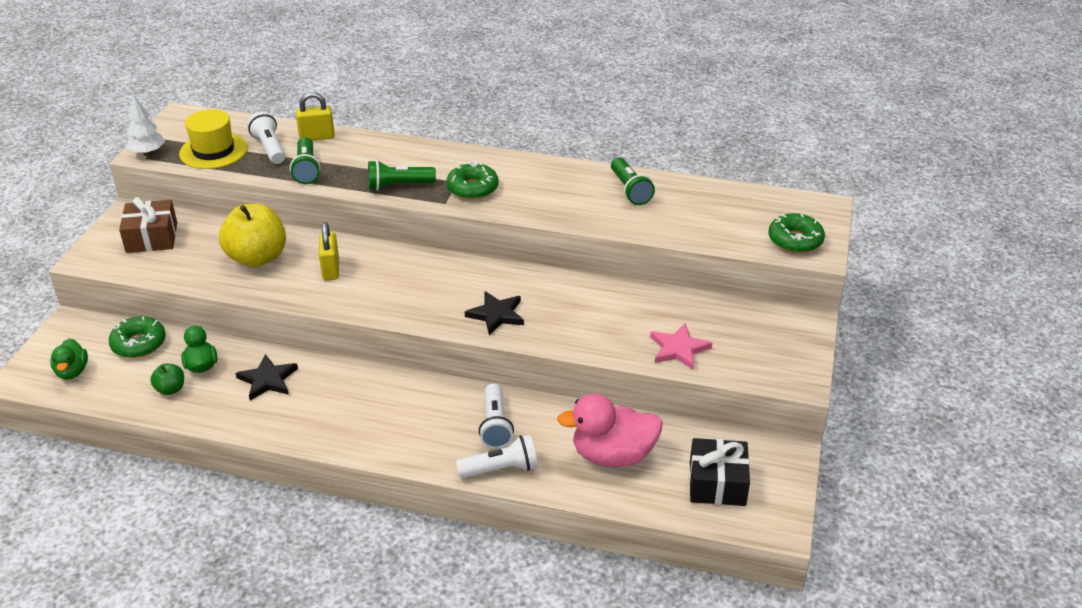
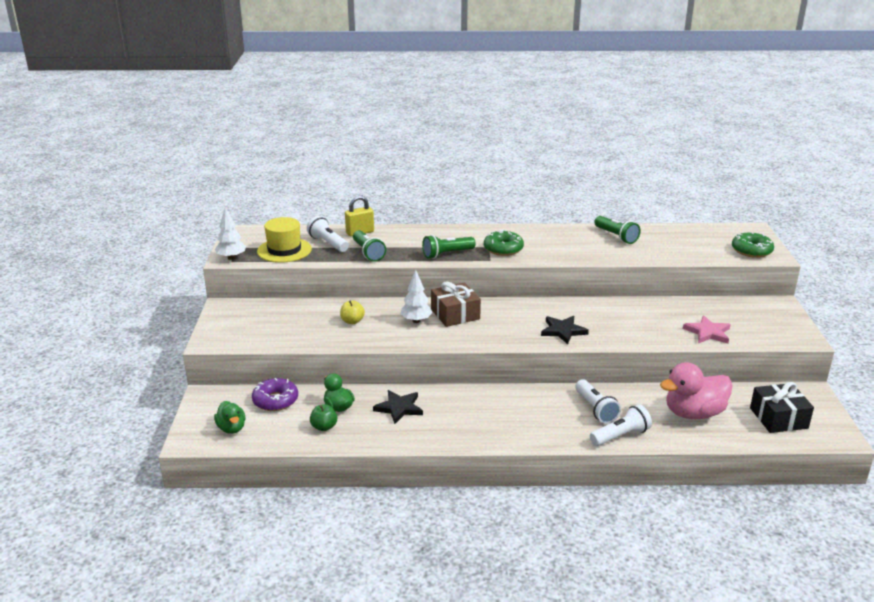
camera: 15 degrees left, 10 degrees down
green donut [109,316,166,358] -> purple donut [252,378,298,411]
brown gift [119,197,177,253] -> brown gift moved to [431,282,481,327]
yellow apple [219,204,286,267] -> yellow apple [340,300,365,324], size x0.47
yellow padlock [319,222,339,280] -> white tree [400,270,433,323]

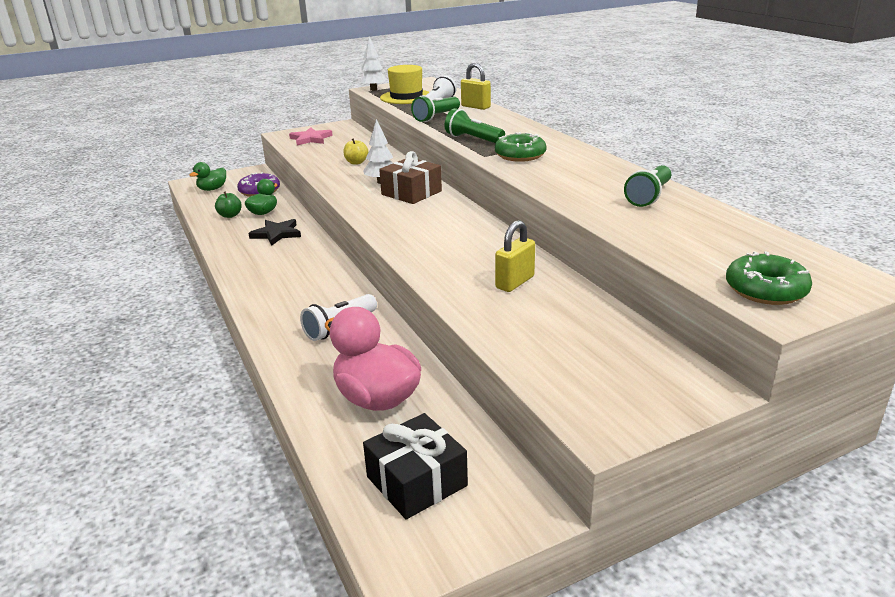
camera: 65 degrees right, 0 degrees up
black star [541,316,589,344] -> none
white flashlight [590,404,652,446] -> none
pink star [683,315,731,344] -> pink star moved to [289,128,333,146]
none -> yellow padlock [495,220,535,292]

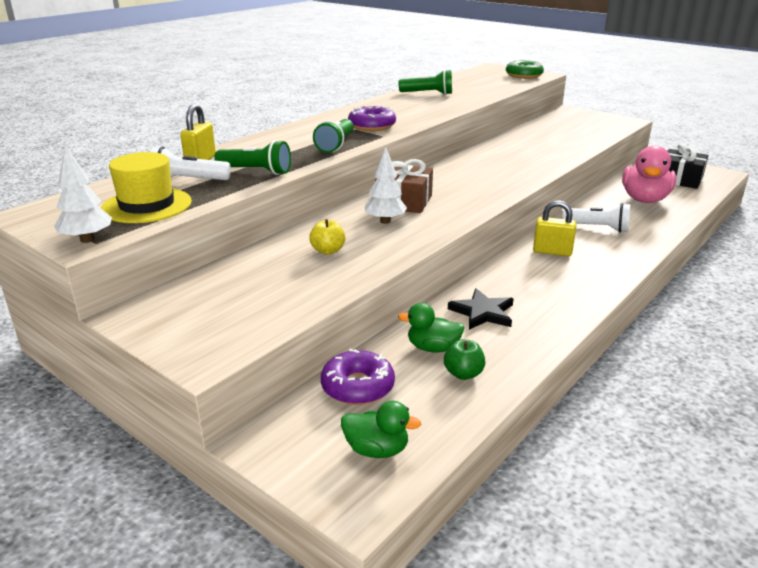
camera: 115 degrees left, 0 degrees up
pink star [289,128,333,146] -> none
green donut [495,132,546,162] -> purple donut [348,106,396,131]
yellow padlock [495,220,535,292] -> yellow padlock moved to [533,200,577,256]

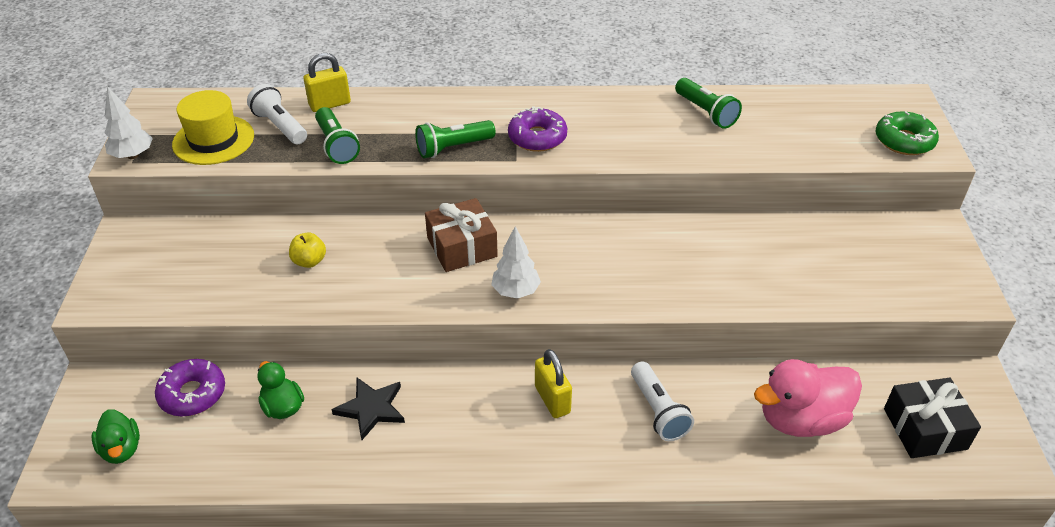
camera: 50 degrees right, 15 degrees up
white tree [365,147,407,224] -> white tree moved to [491,226,541,299]
green apple [444,339,485,380] -> none

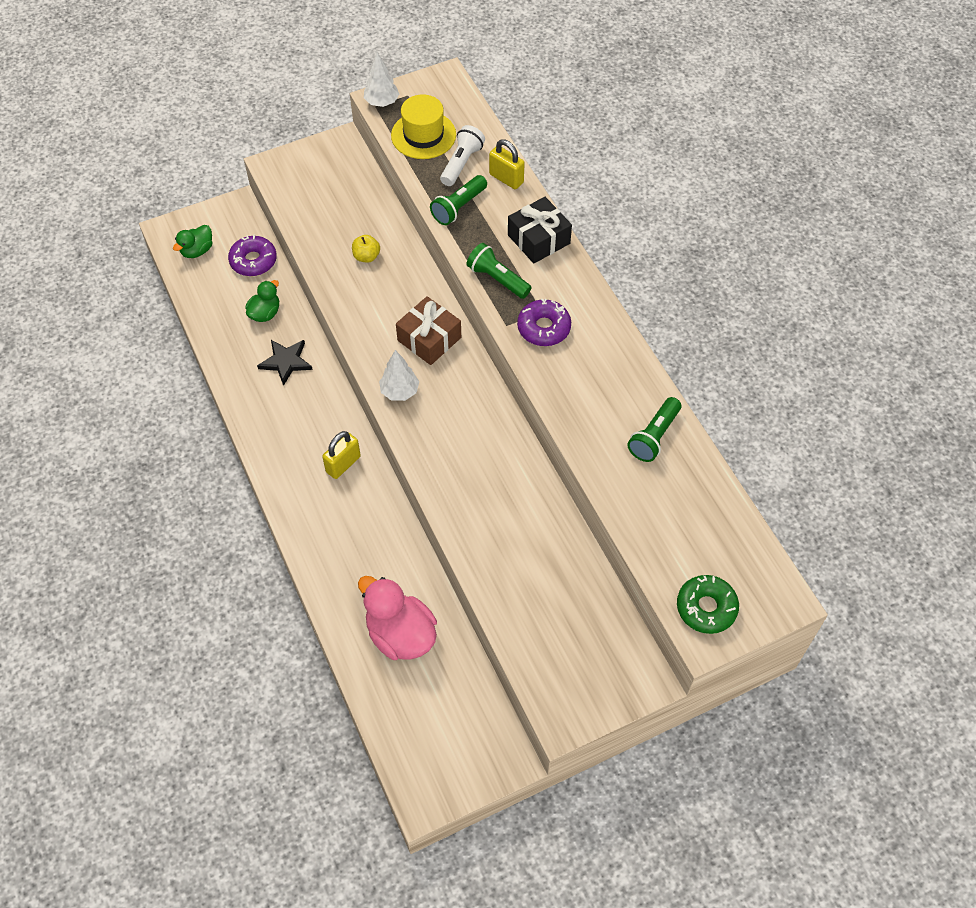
camera: 65 degrees right, 15 degrees up
white flashlight [631,361,694,441] -> none
black gift [884,378,981,458] -> black gift moved to [508,197,572,263]

